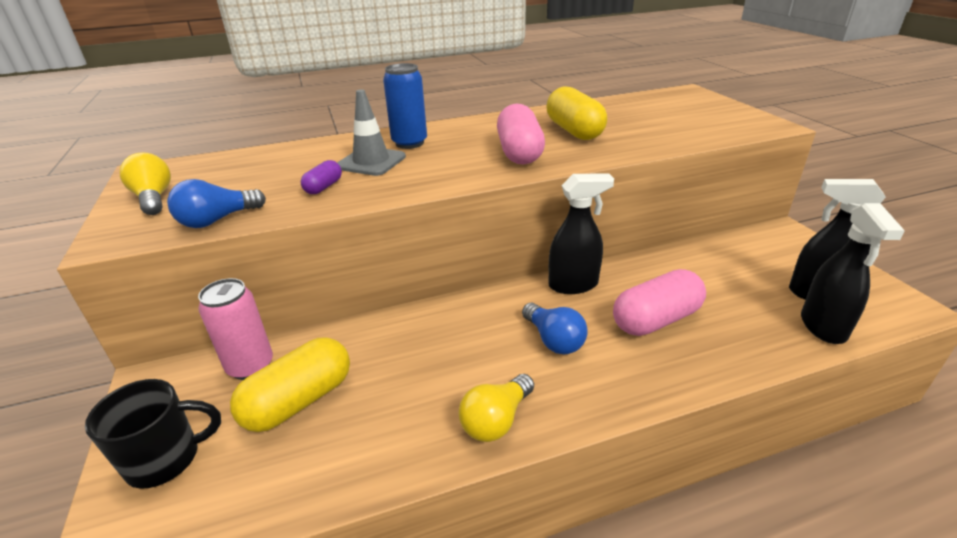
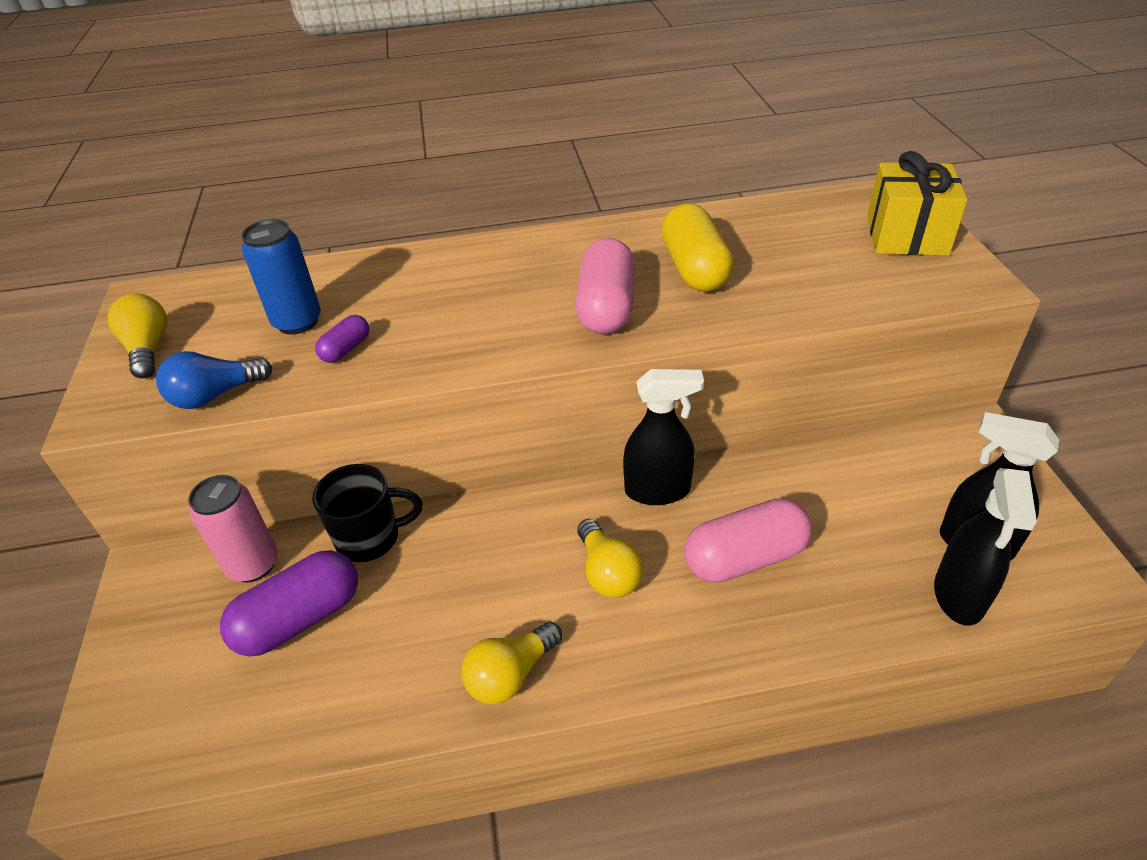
camera: 10 degrees right, 10 degrees up
black mug [85,379,221,489] -> black mug moved to [312,464,423,562]
yellow capsule [230,337,350,432] -> purple capsule [220,550,358,657]
grey traffic cone [337,90,406,176] -> none
blue can [383,63,427,149] -> blue can moved to [241,219,321,335]
blue light bulb [522,303,588,355] -> yellow light bulb [577,519,644,598]
none -> yellow gift [867,151,968,256]

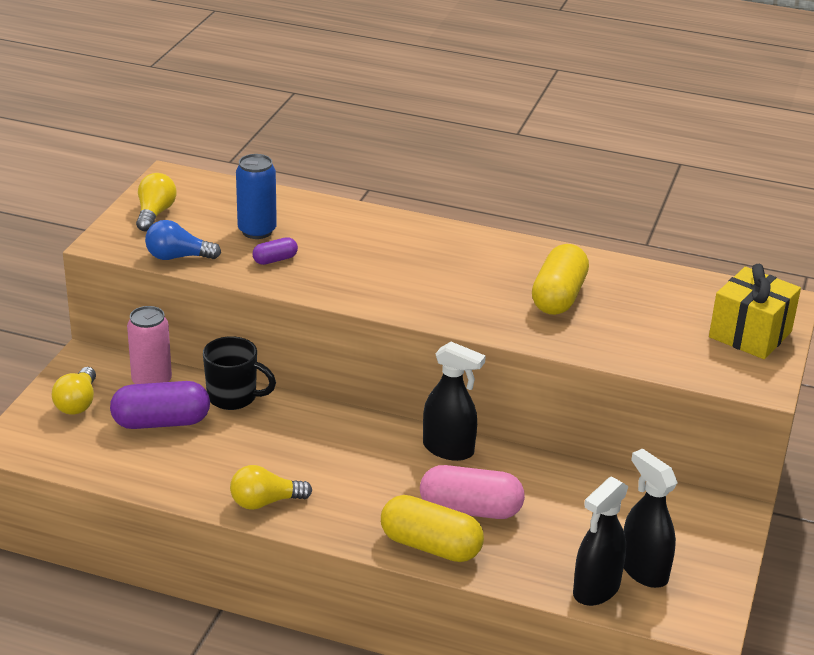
camera: 25 degrees right, 10 degrees down
pink capsule [575,238,635,334] -> none
yellow light bulb [577,519,644,598] -> yellow light bulb moved to [52,367,96,415]
none -> yellow capsule [381,495,484,562]

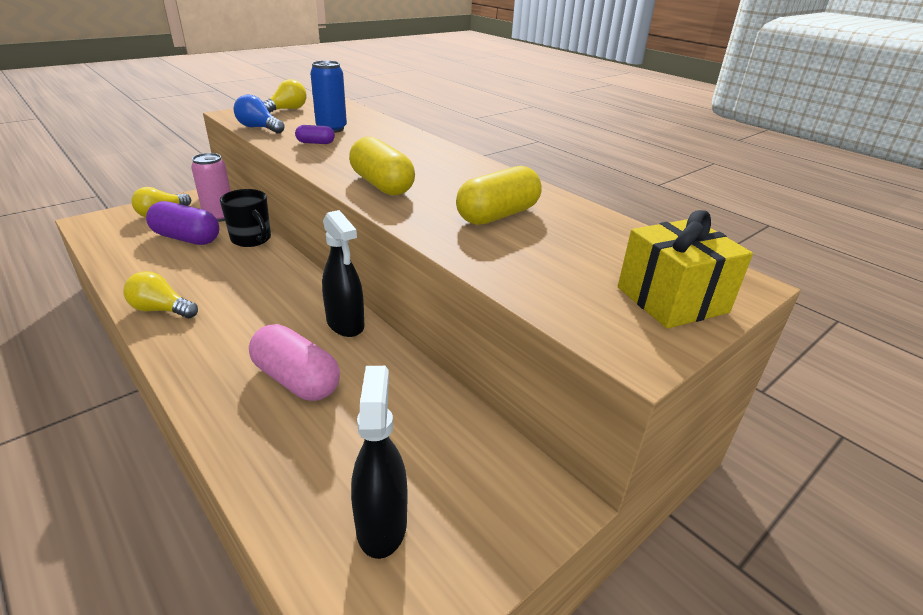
camera: 30 degrees right, 0 degrees up
yellow capsule [381,495,484,562] -> yellow capsule moved to [349,137,415,195]
black spray bottle [573,476,629,606] -> none

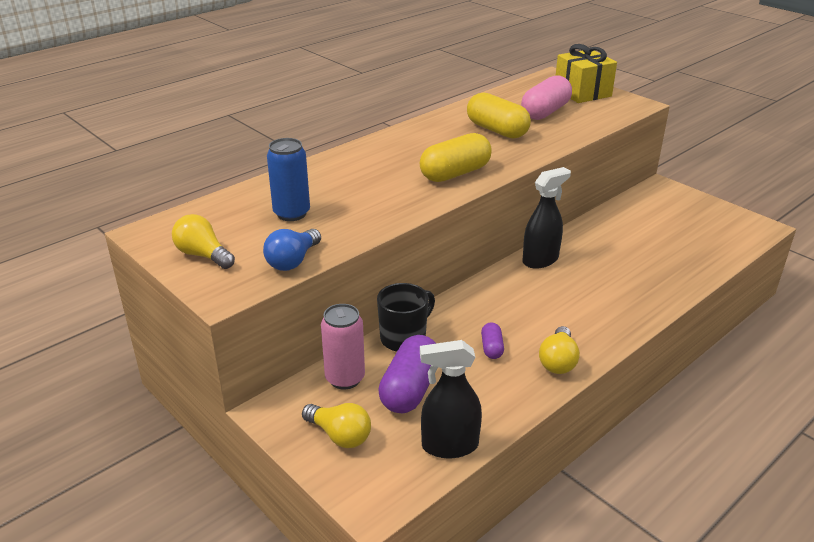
camera: 90 degrees left, 0 degrees up
pink capsule [249,324,340,401] -> pink capsule moved to [521,75,572,120]
purple capsule [295,125,335,144] -> purple capsule moved to [481,322,504,359]
black spray bottle [351,366,407,559] -> black spray bottle moved to [420,340,482,458]

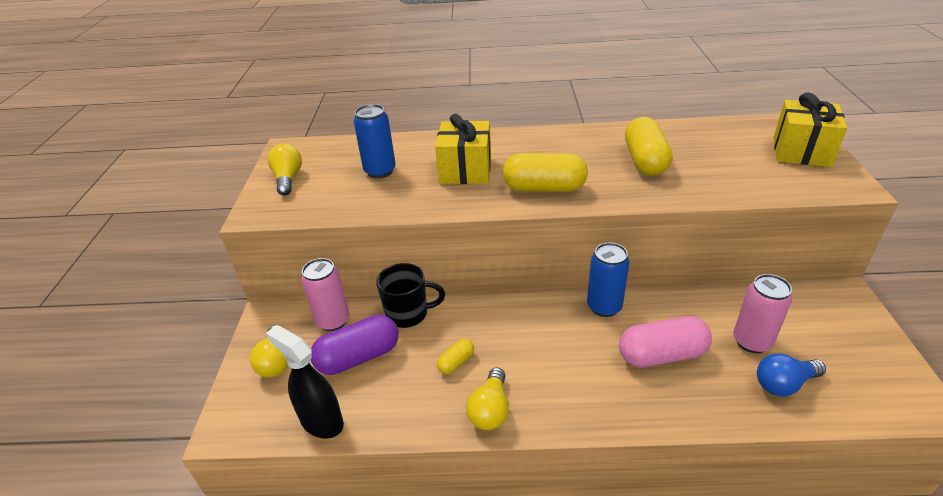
camera: 45 degrees right, 5 degrees up
blue light bulb [263,229,321,271] -> blue light bulb moved to [757,353,826,396]
purple capsule [481,322,504,359] -> yellow capsule [437,338,474,374]
pink capsule [521,75,572,120] -> pink capsule moved to [619,316,712,367]
black spray bottle [522,167,571,269] -> blue can [587,243,630,317]
yellow light bulb [539,326,580,374] -> yellow light bulb turned 45 degrees counterclockwise [466,368,509,430]
none -> yellow gift [435,114,491,184]
none -> pink can [733,274,792,353]

